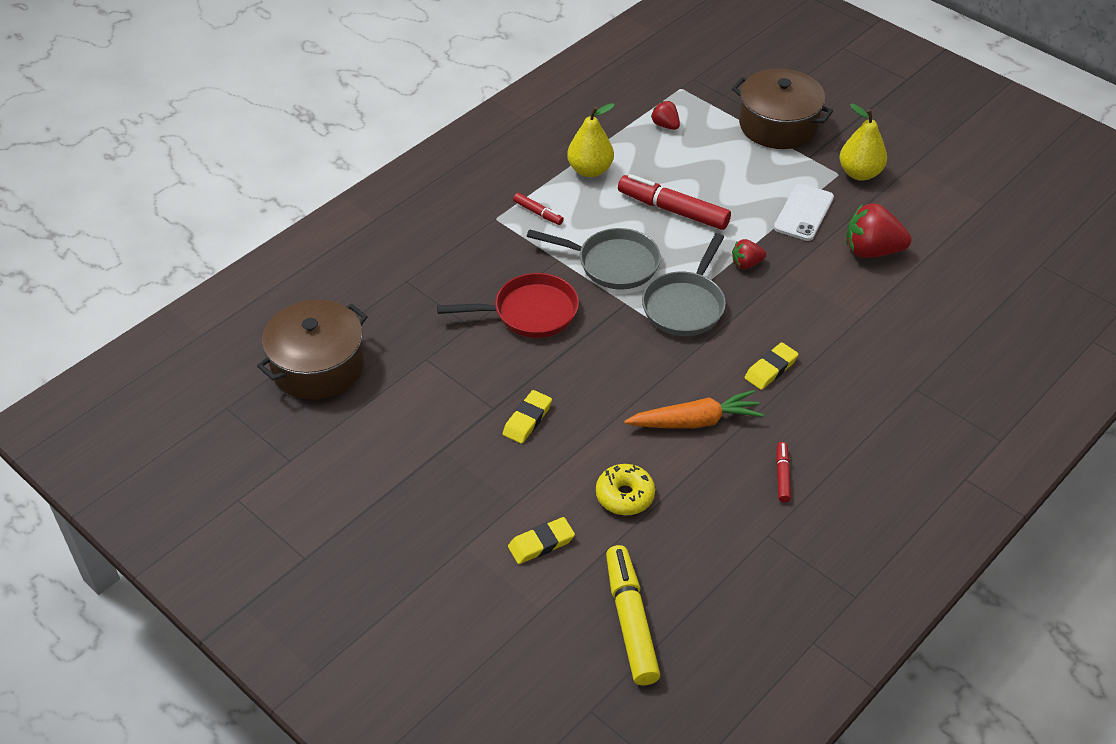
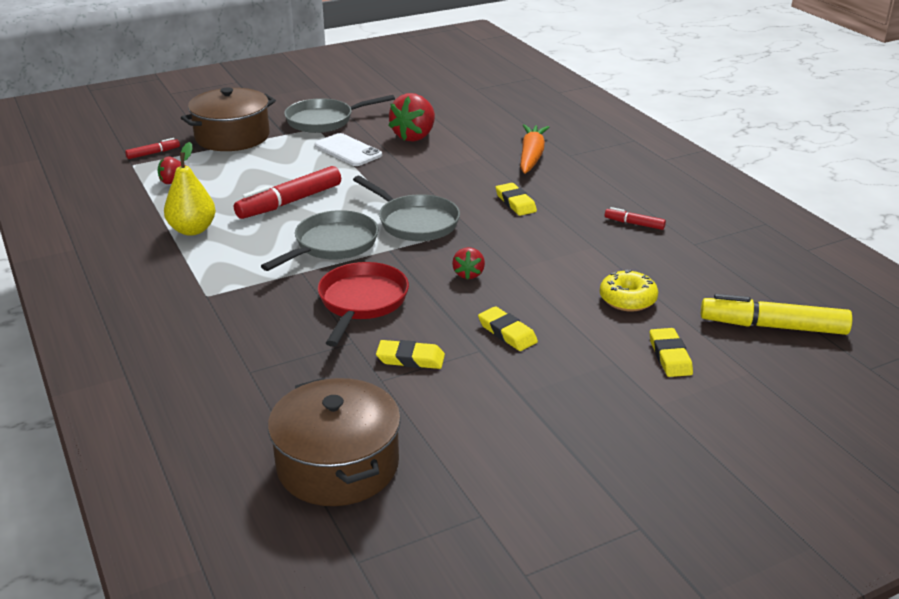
camera: 70 degrees left, 15 degrees down
red marker [513,193,564,225] -> red marker moved to [125,138,180,159]
orange carrot [624,390,764,428] -> orange carrot moved to [520,124,549,174]
red strawberry [732,239,766,269] -> red strawberry moved to [452,247,485,280]
yellow pear [840,104,887,180] -> grey pan [284,95,395,133]
none -> yellow eraser [376,340,445,369]

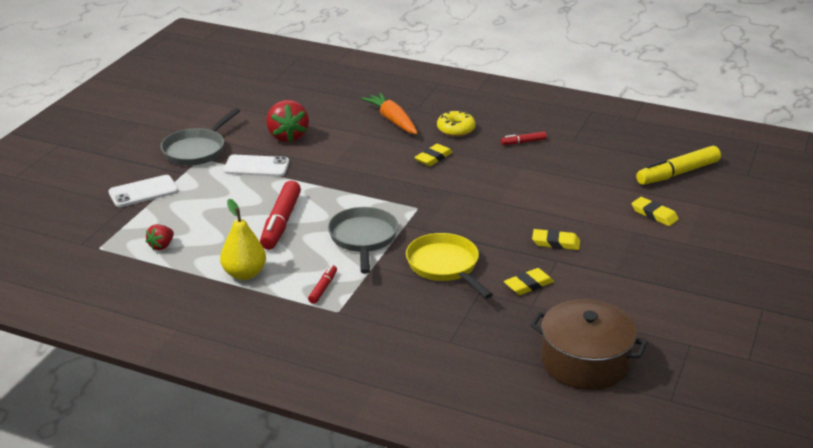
camera: 40 degrees left, 0 degrees up
red marker [125,138,180,159] -> red marker moved to [308,265,337,304]
brown pot [181,87,276,151] -> white phone [108,175,178,207]
red pan [318,262,409,347] -> yellow pan [406,233,493,298]
grey pan [353,176,460,241] -> none
red strawberry [452,247,485,280] -> none
yellow eraser [496,183,537,216] -> yellow eraser turned 75 degrees counterclockwise [414,144,453,166]
yellow donut [600,270,658,312] -> yellow donut moved to [437,111,476,137]

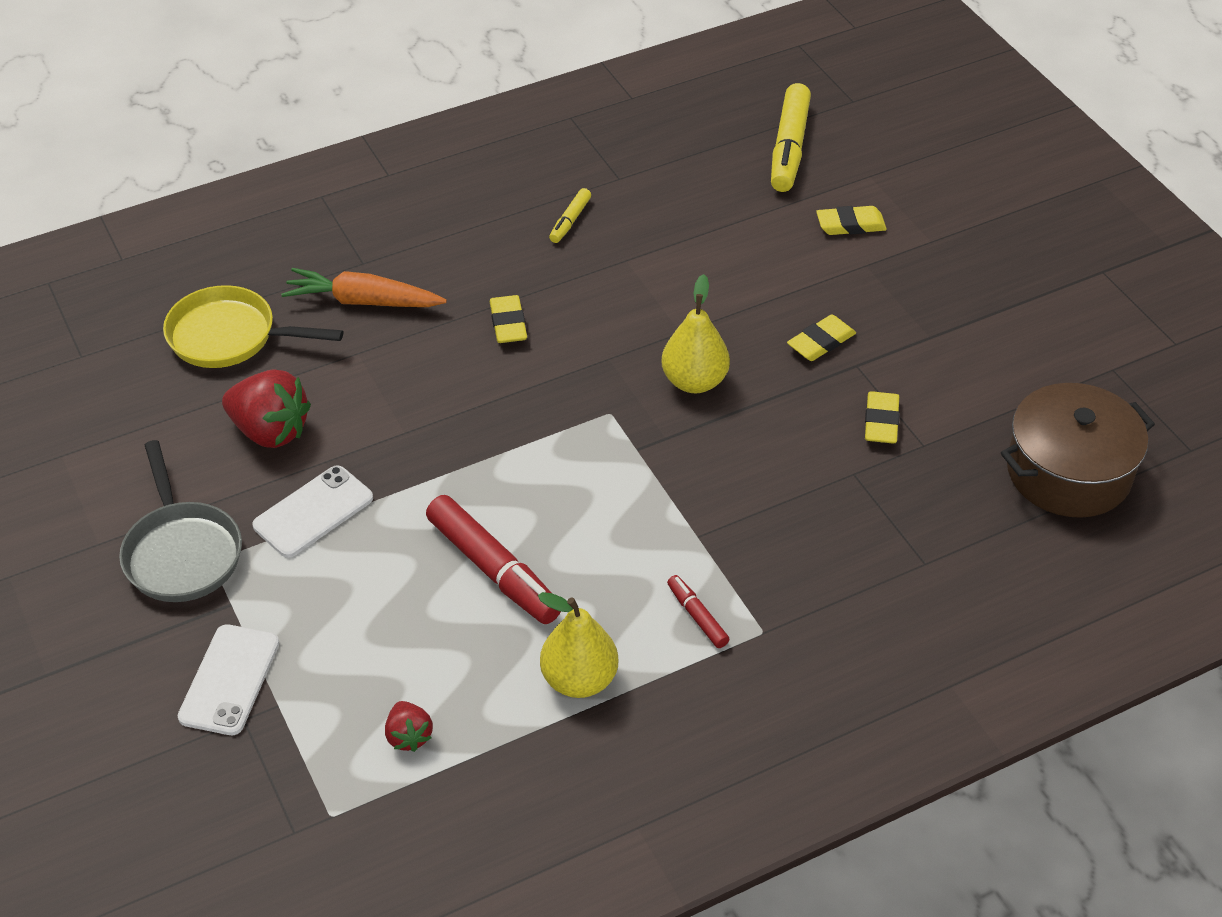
camera: 50 degrees left, 15 degrees up
grey pan [328,207,398,274] -> none
yellow pan [406,233,493,298] -> yellow pan moved to [163,285,343,368]
yellow donut [437,111,476,137] -> none
red marker [501,132,546,145] -> yellow marker [549,188,591,243]
none -> yellow pear [661,274,730,393]

